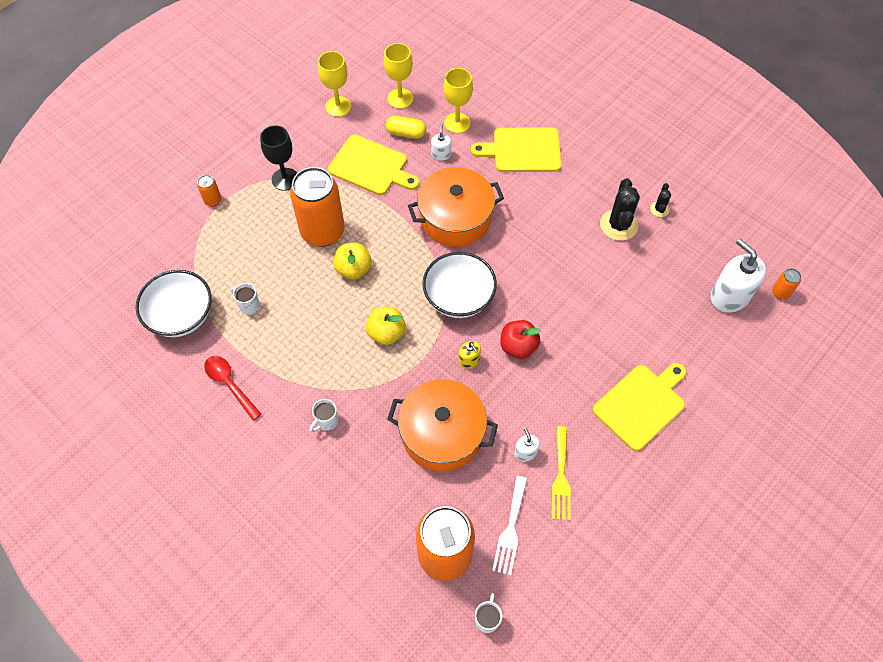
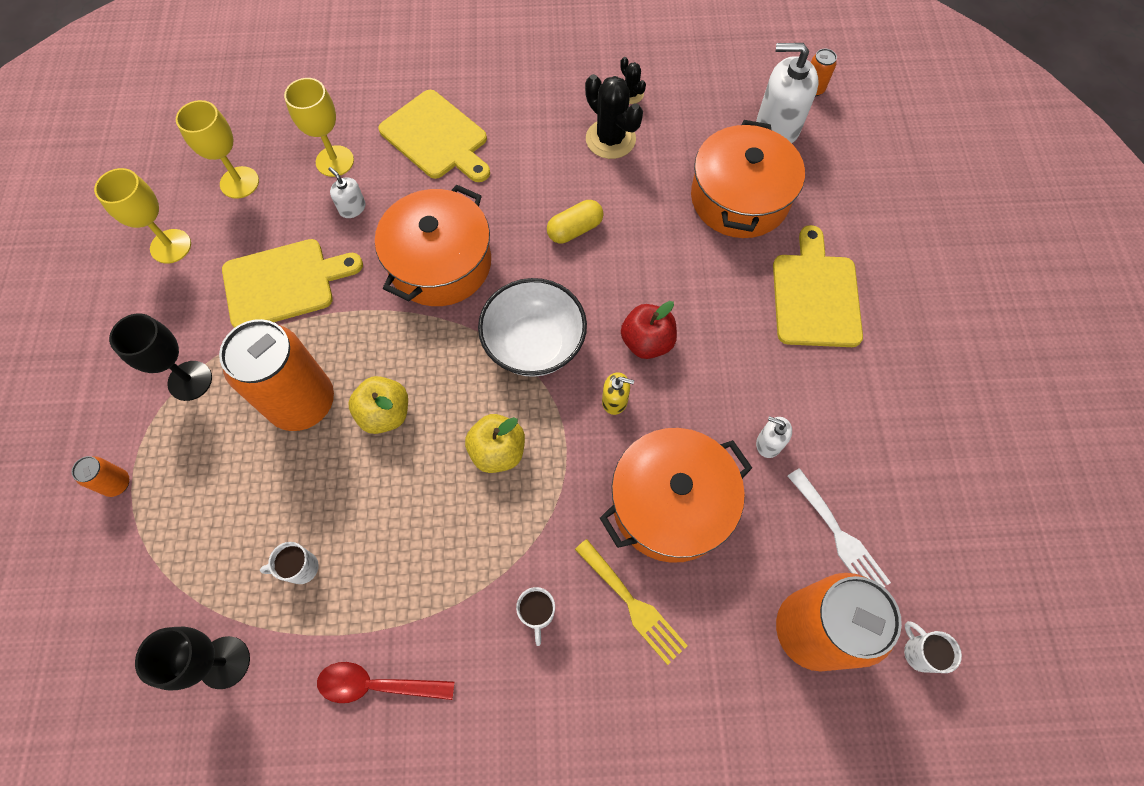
camera: 45 degrees left, 5 degrees up
white bowl [136,270,212,337] -> black goblet [135,627,250,690]
yellow capsule [386,116,426,139] -> yellow capsule moved to [547,200,603,244]
yellow cutting board [470,127,561,172] -> yellow cutting board turned 90 degrees counterclockwise [378,90,490,182]
yellow fork [552,426,571,521] -> yellow fork moved to [575,539,688,665]
none -> orange pot [691,120,805,238]

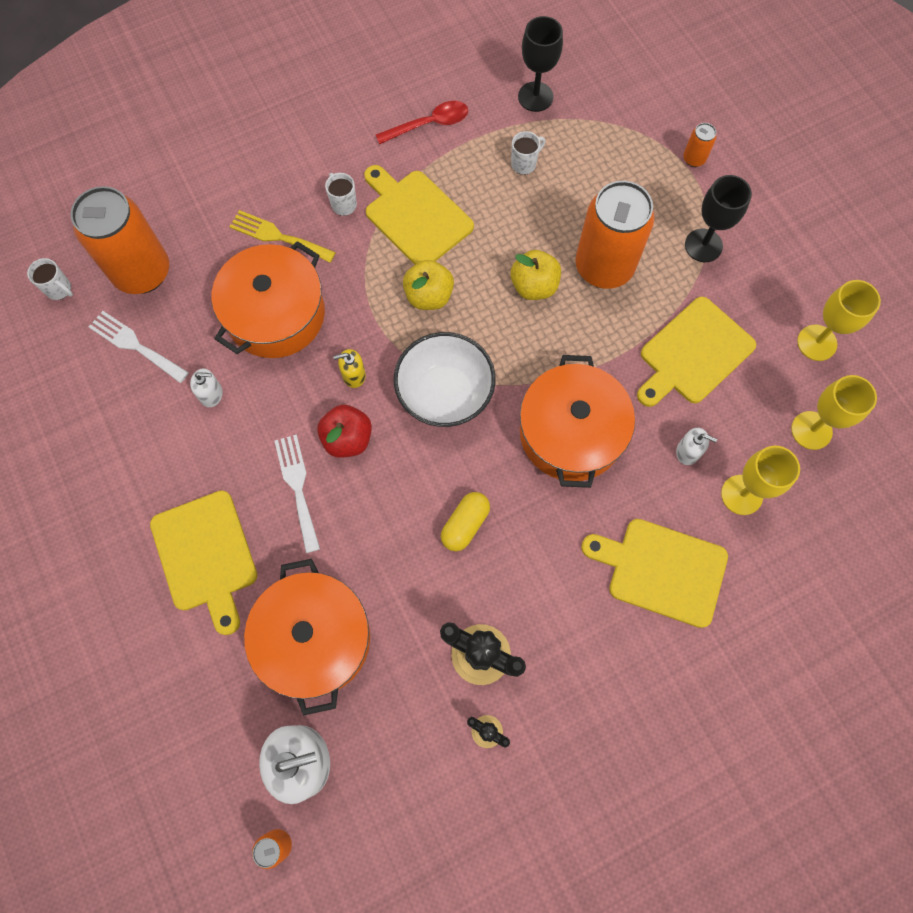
camera: 155 degrees right, 5 degrees up
none -> white fork [274,435,320,553]
none -> yellow cutting board [364,165,474,265]

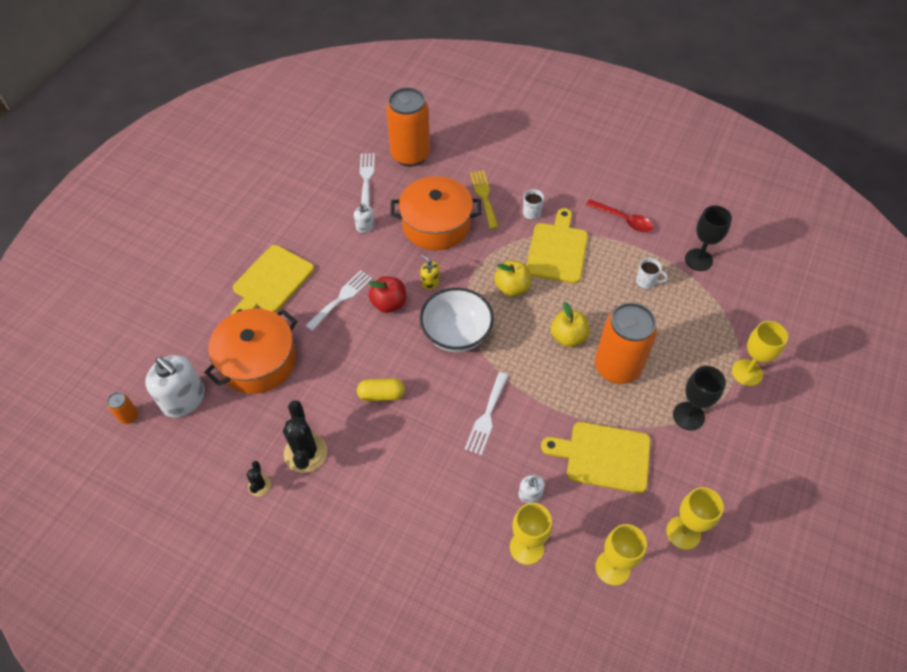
camera: 55 degrees right, 15 degrees down
white mug [27,258,73,300] -> none
orange pot [520,355,635,488] -> white fork [465,372,508,455]
yellow cutting board [581,519,728,628] -> none
orange can [683,123,716,167] -> yellow goblet [732,321,788,386]

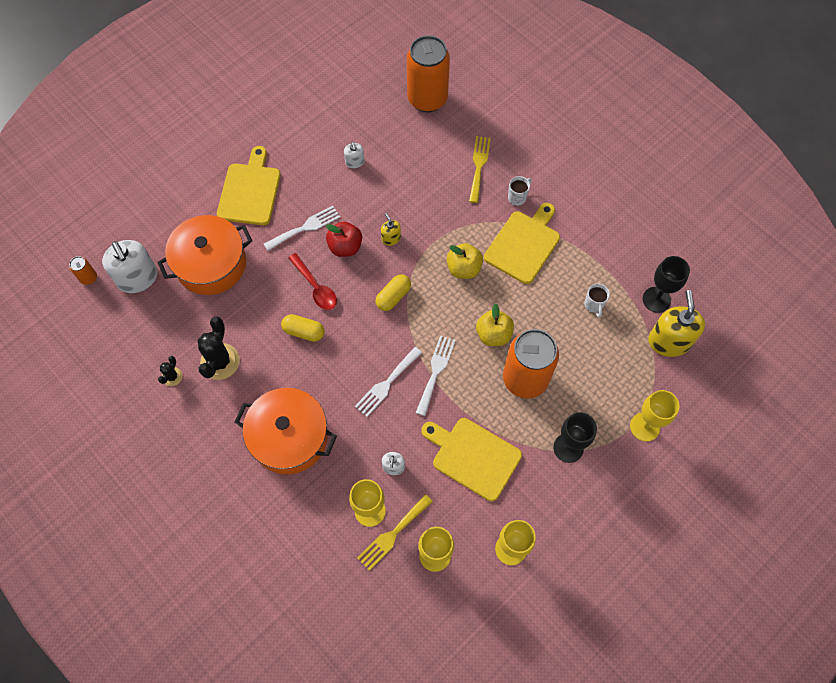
camera: 20 degrees right, 10 degrees up
yellow cutting board [231,245,314,315] -> yellow cutting board turned 135 degrees clockwise [217,146,281,225]
white fork [360,153,375,206] -> white fork moved to [416,335,456,416]
orange pot [390,176,481,250] -> orange pot moved to [235,388,337,474]
white bowl [420,288,494,352] -> yellow capsule [375,274,411,311]
red spoon [586,199,653,232] -> red spoon moved to [288,253,337,310]
white mug [636,258,668,289] -> white mug turned 45 degrees clockwise [584,284,610,318]
none -> yellow fork [357,494,433,571]
none -> yellow soap dispenser [648,290,705,357]

